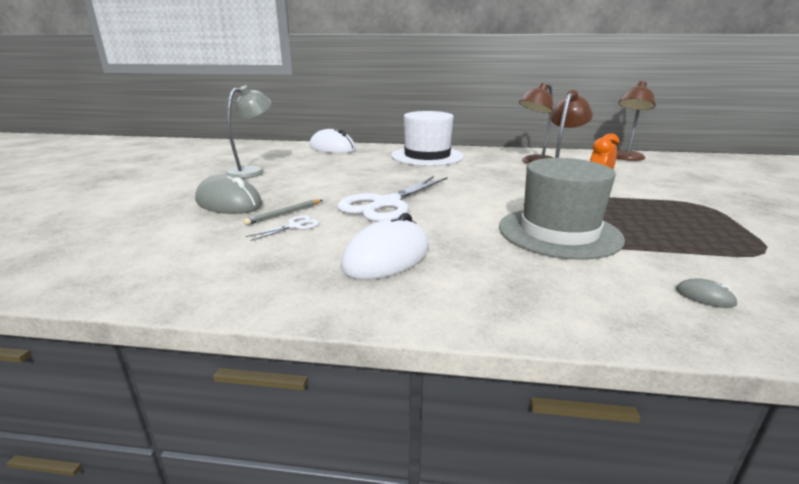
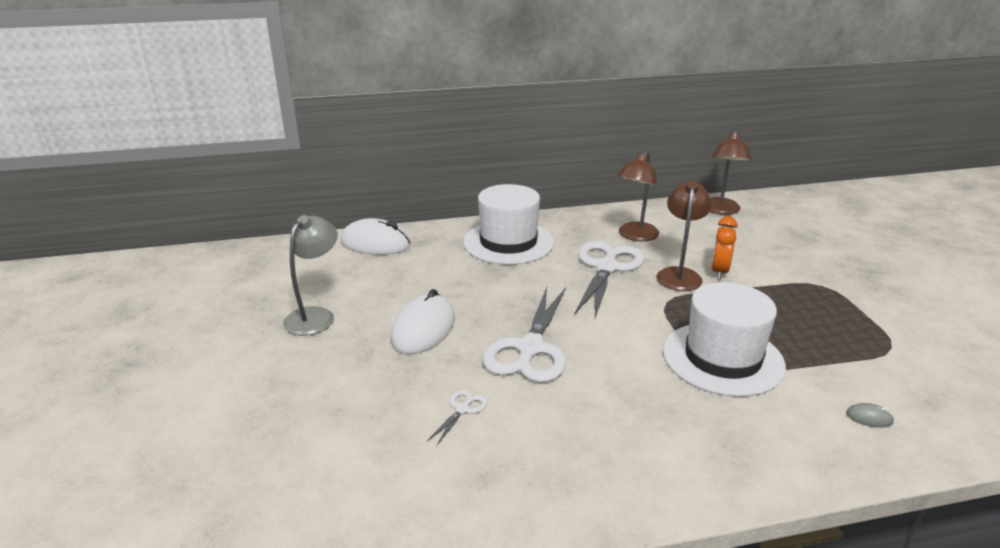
camera: 20 degrees left, 5 degrees up
grey mouse [195,174,262,214] -> none
grey pencil [244,200,322,225] -> none
white mouse [341,213,429,280] -> white mouse moved to [391,289,455,354]
grey hat [499,158,625,260] -> white hat [663,282,786,397]
none -> white scissors [575,241,645,318]

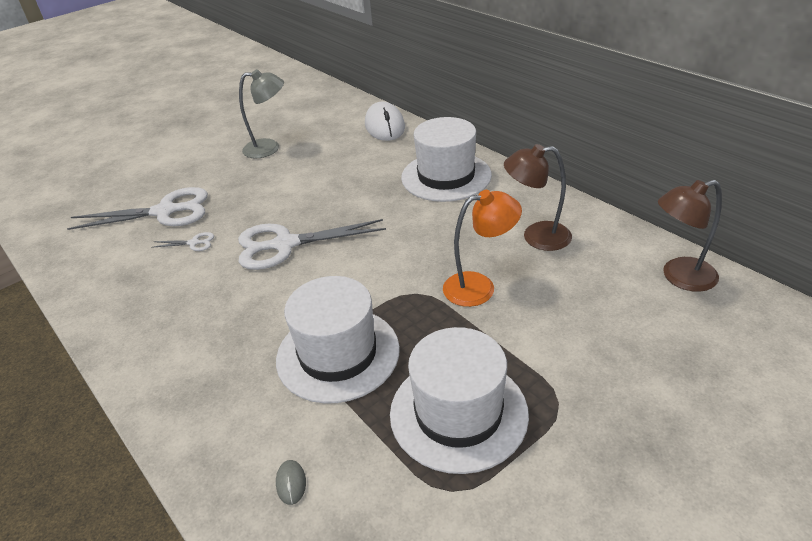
camera: 65 degrees right, 10 degrees up
white mouse [391,289,455,354] -> none
white scissors [575,241,645,318] -> white scissors moved to [67,187,208,230]
brown lamp [656,181,712,291] -> orange lamp [443,190,522,307]
orange clock [711,216,737,280] -> none
none -> white hat [390,327,529,474]

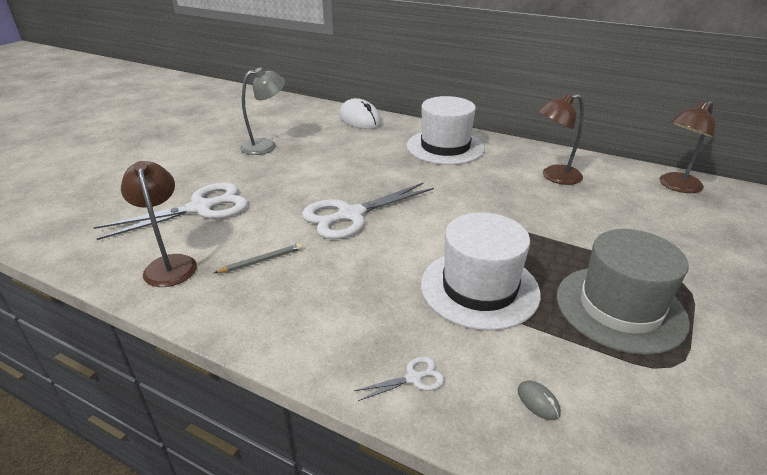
camera: 25 degrees left, 5 degrees down
white scissors [151,232,214,251] -> white scissors moved to [354,357,444,401]
white hat [390,327,529,474] -> grey hat [557,229,690,355]
orange lamp [443,190,522,307] -> none
none -> brown lamp [121,161,197,287]
none -> grey pencil [214,243,303,273]

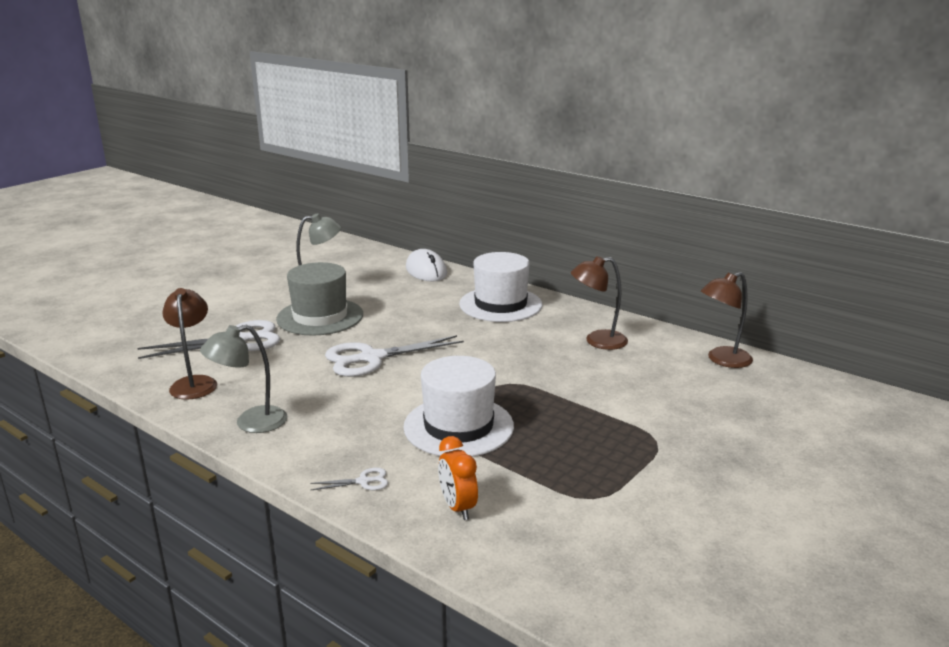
camera: 10 degrees right, 10 degrees down
grey pencil [214,243,303,273] -> none
grey mouse [518,380,561,420] -> orange clock [438,436,478,520]
grey hat [557,229,690,355] -> grey hat moved to [276,262,363,335]
none -> grey lamp [200,324,287,433]

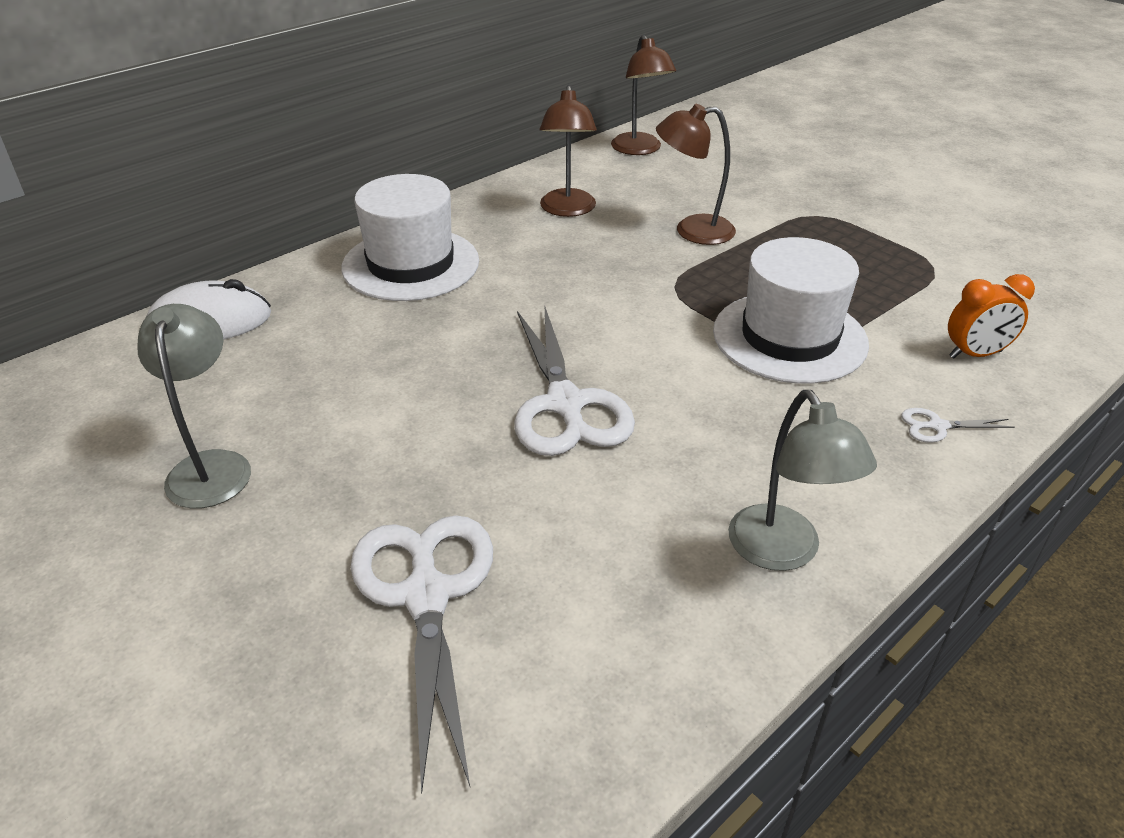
camera: 80 degrees left, 15 degrees up
brown lamp [162,288,217,400] -> brown lamp moved to [656,104,736,245]
grey hat [276,262,363,335] -> none
white scissors [310,468,388,490] -> white scissors turned 90 degrees counterclockwise [901,408,1014,443]

